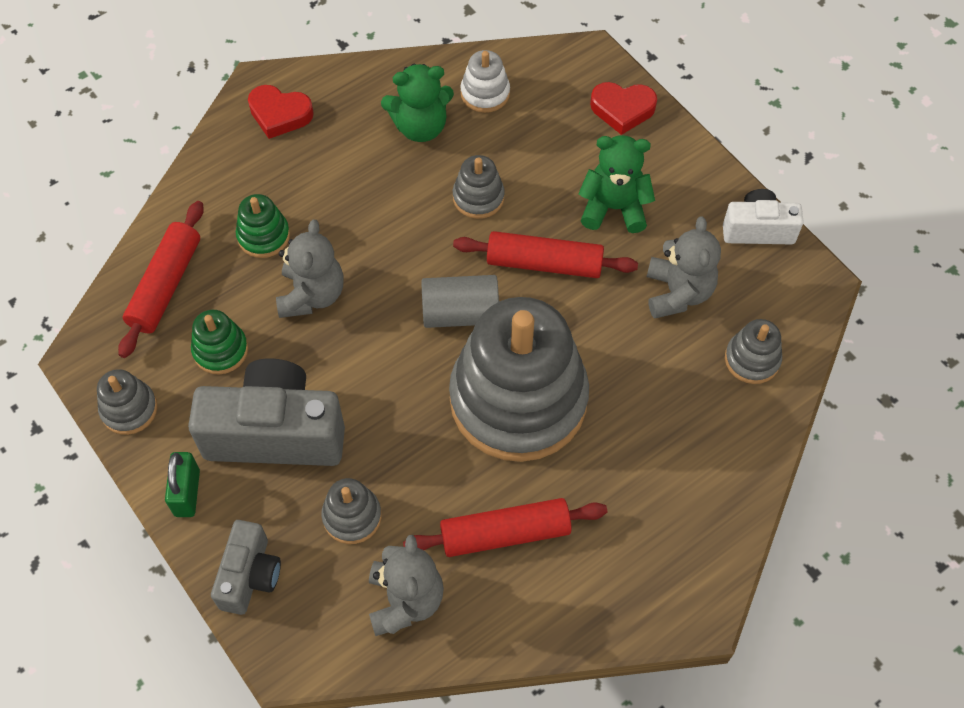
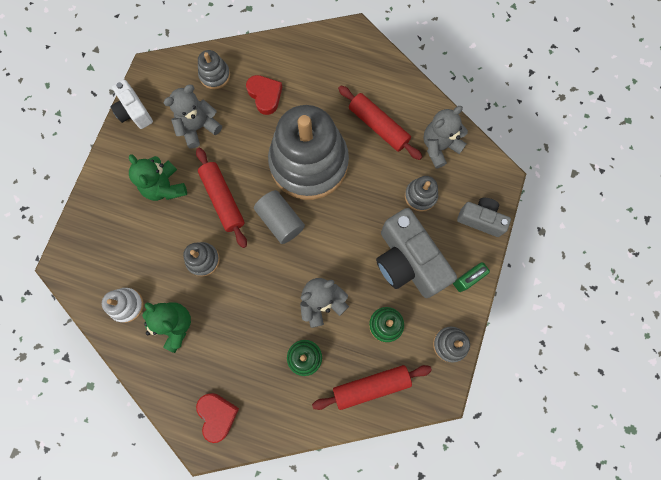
camera: 125 degrees left, 15 degrees up
grey camera [211,520,281,615] -> grey camera turned 45 degrees clockwise [457,198,511,237]
red heart [590,82,657,135] -> red heart moved to [246,75,282,115]

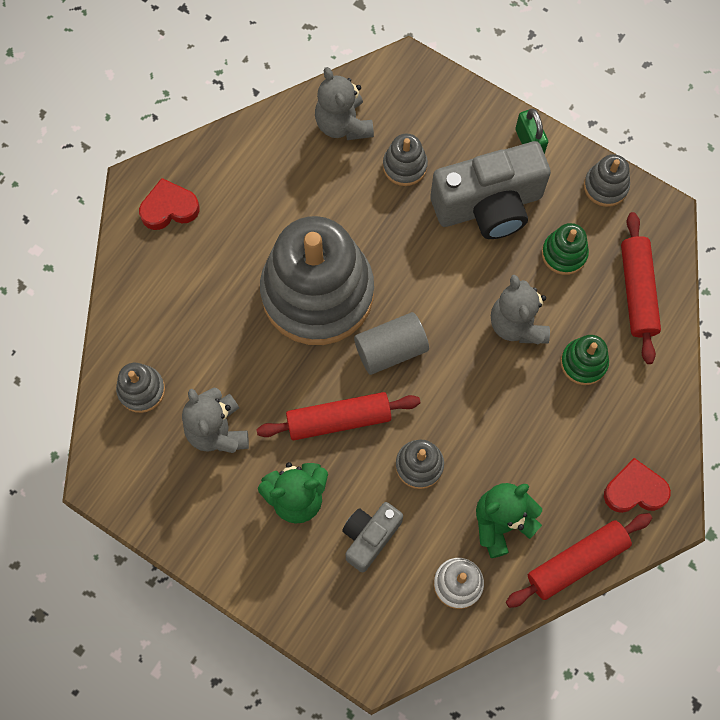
camera: 75 degrees left, 5 degrees down
white camera [110,79,153,129] -> none
red heart [246,75,282,115] -> red heart moved to [139,178,200,230]
red rolling pin [338,86,422,160] -> red rolling pin moved to [506,513,652,608]
grey camera [457,198,511,237] -> grey camera moved to [342,502,403,573]

